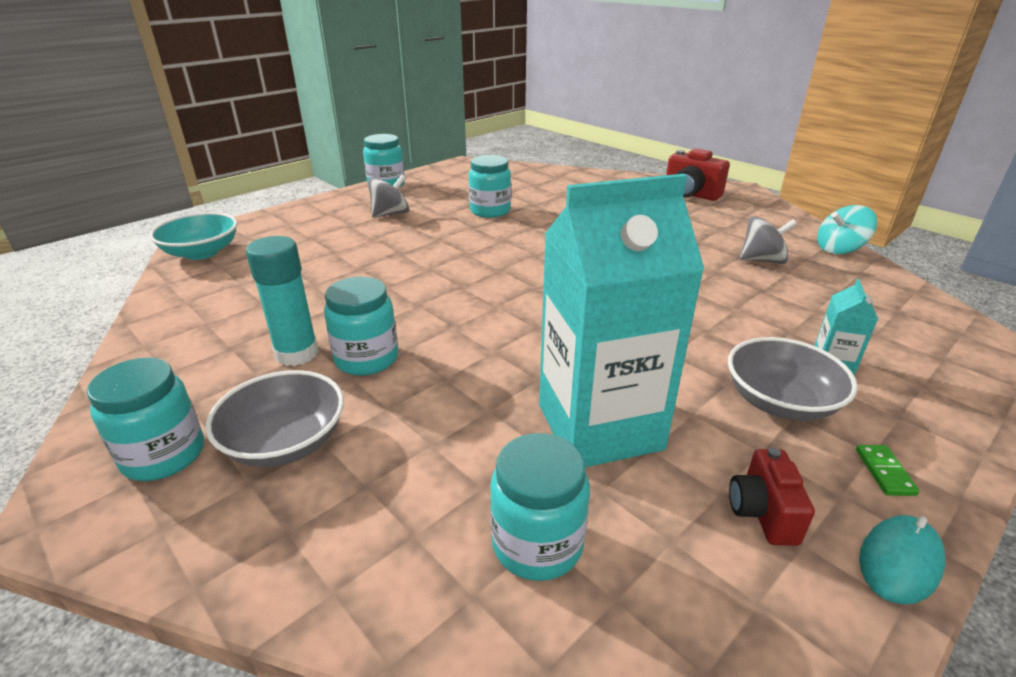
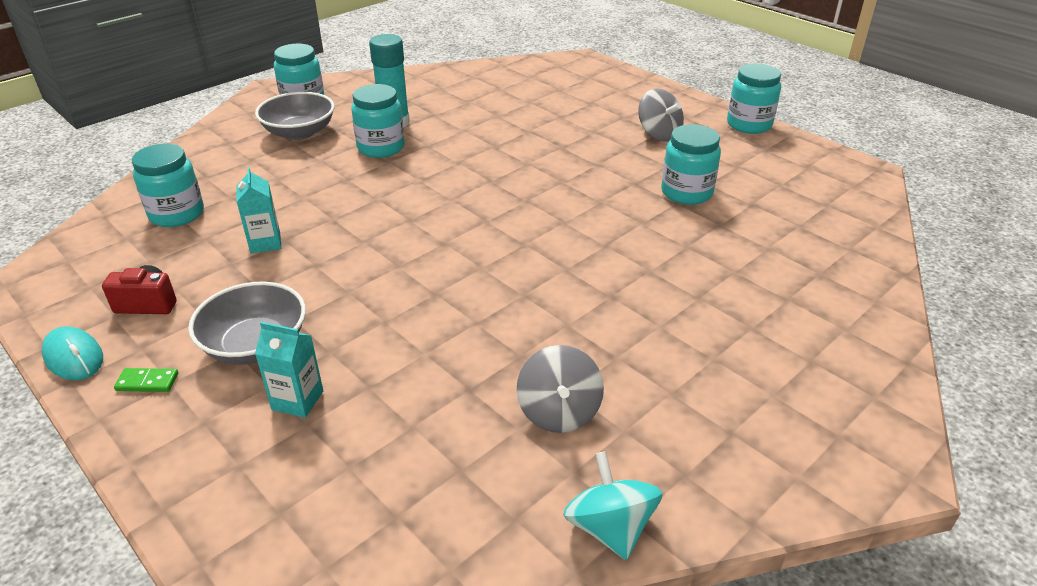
camera: 90 degrees right, 5 degrees up
turquoise bowl [149,212,237,260] -> none
turquoise carton [539,174,704,467] -> turquoise carton [236,167,281,254], size x0.40
red camera [666,148,730,201] -> none

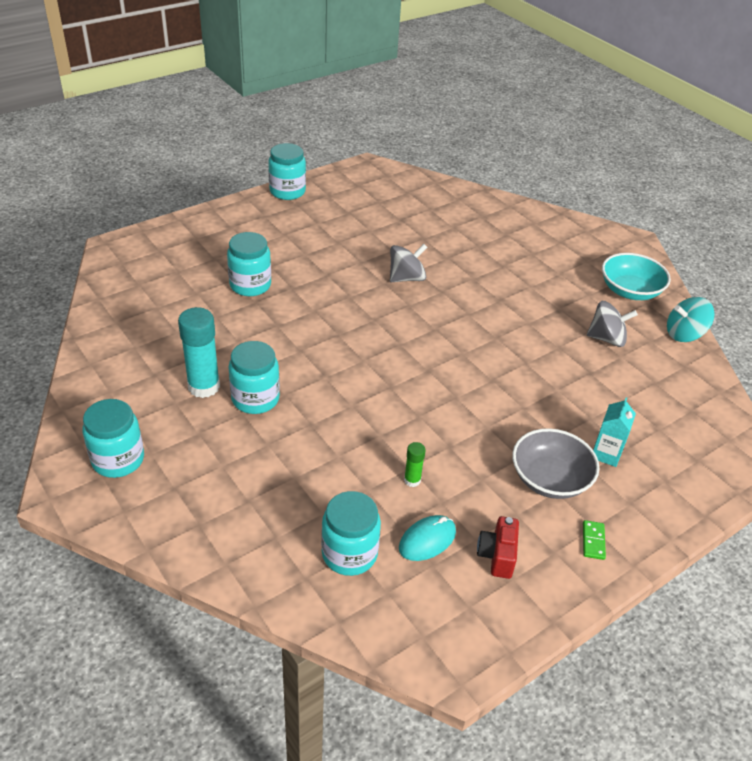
camera: 85 degrees left, 5 degrees up
turquoise mouse [41,326,103,380] -> turquoise mouse moved to [399,515,456,561]
turquoise carton [236,167,281,254] -> green glue stick [404,442,426,487]
grey bowl [255,92,335,140] -> none
grey spinning top [638,89,684,142] -> grey spinning top moved to [390,244,427,282]
turquoise jar [661,124,721,205] -> turquoise jar moved to [227,232,271,296]
none -> turquoise bowl [602,253,671,300]

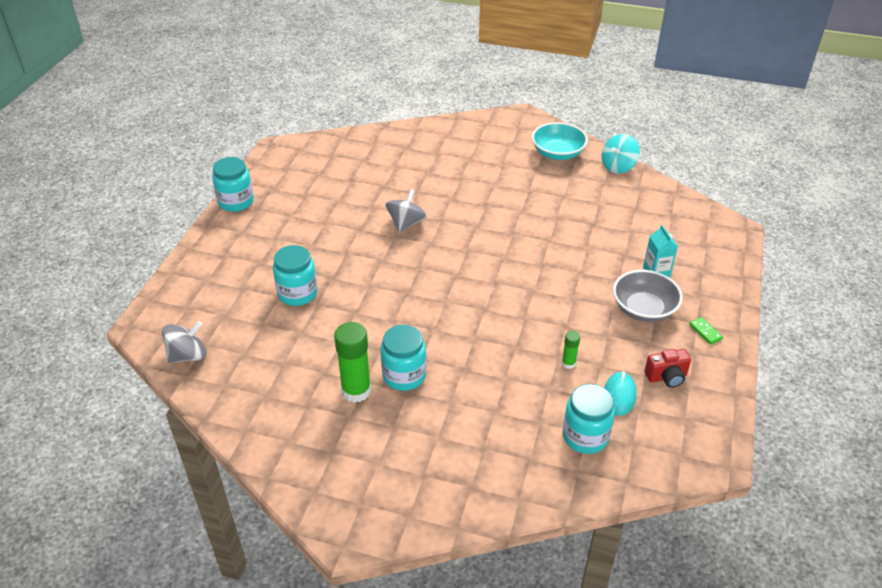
camera: 35 degrees left, 0 degrees up
turquoise jar [82,399,144,478] -> none
turquoise glue stick [178,307,220,398] -> green glue stick [334,322,371,403]
red camera [477,516,519,579] -> red camera turned 75 degrees counterclockwise [644,349,691,388]
grey spinning top [587,301,638,347] -> grey spinning top moved to [162,321,206,363]

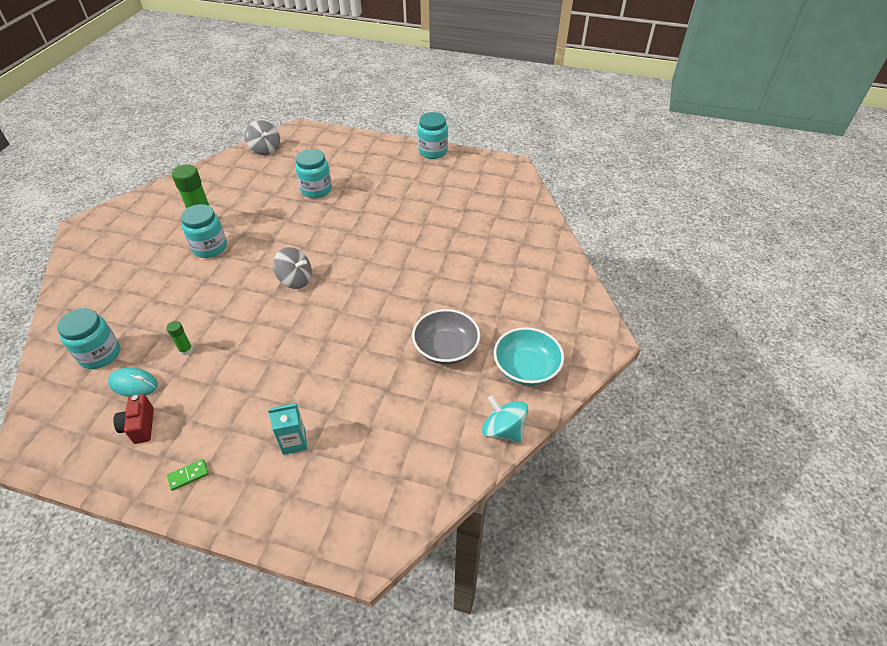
camera: 90 degrees right, 5 degrees up
grey spinning top [386,189,427,233] -> grey spinning top moved to [273,247,312,289]
grey bowl [613,270,683,322] -> grey bowl moved to [412,309,480,364]

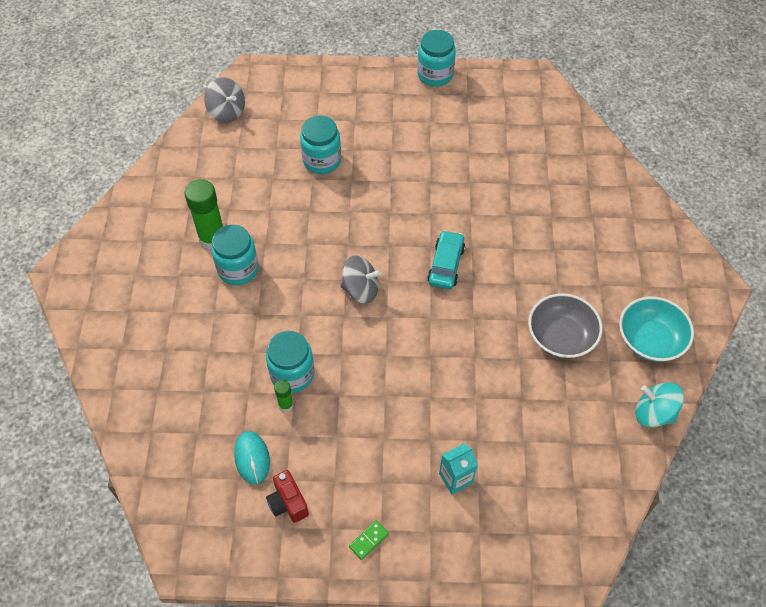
camera: 15 degrees left, 10 degrees up
turquoise jar [57,308,120,369] -> turquoise jar moved to [266,331,314,393]
turquoise mouse [108,368,158,397] -> turquoise mouse turned 75 degrees clockwise [234,431,270,485]
none -> turquoise car [427,230,465,290]

